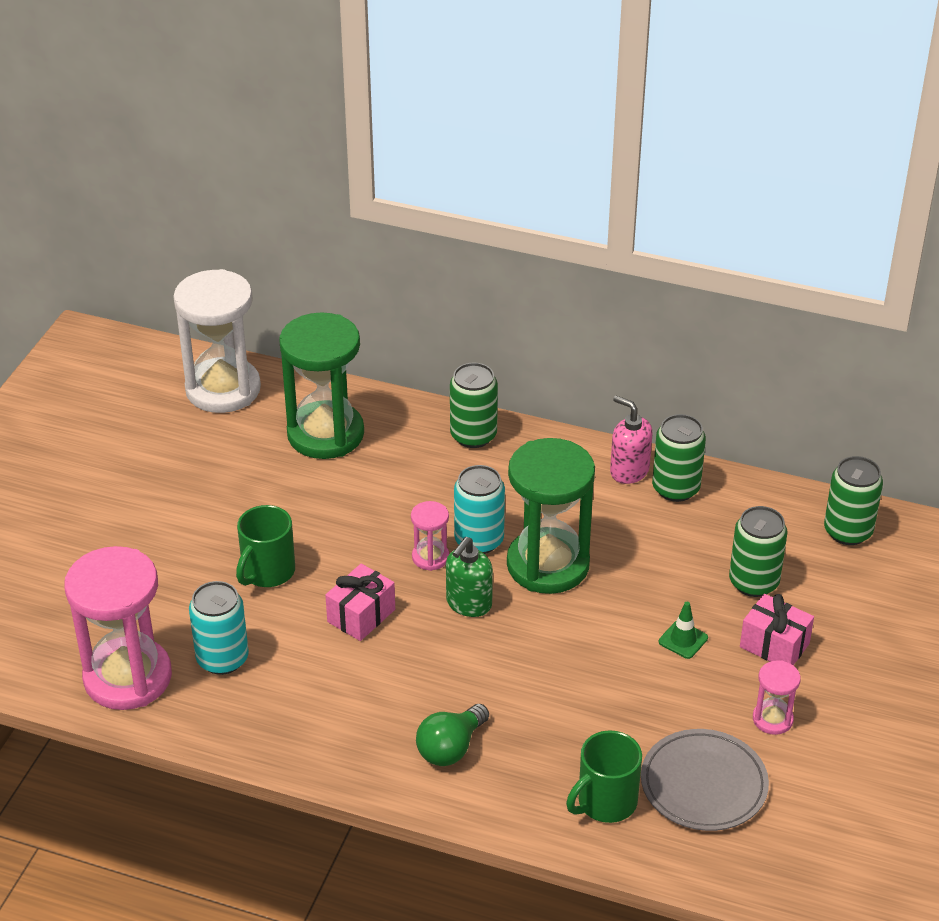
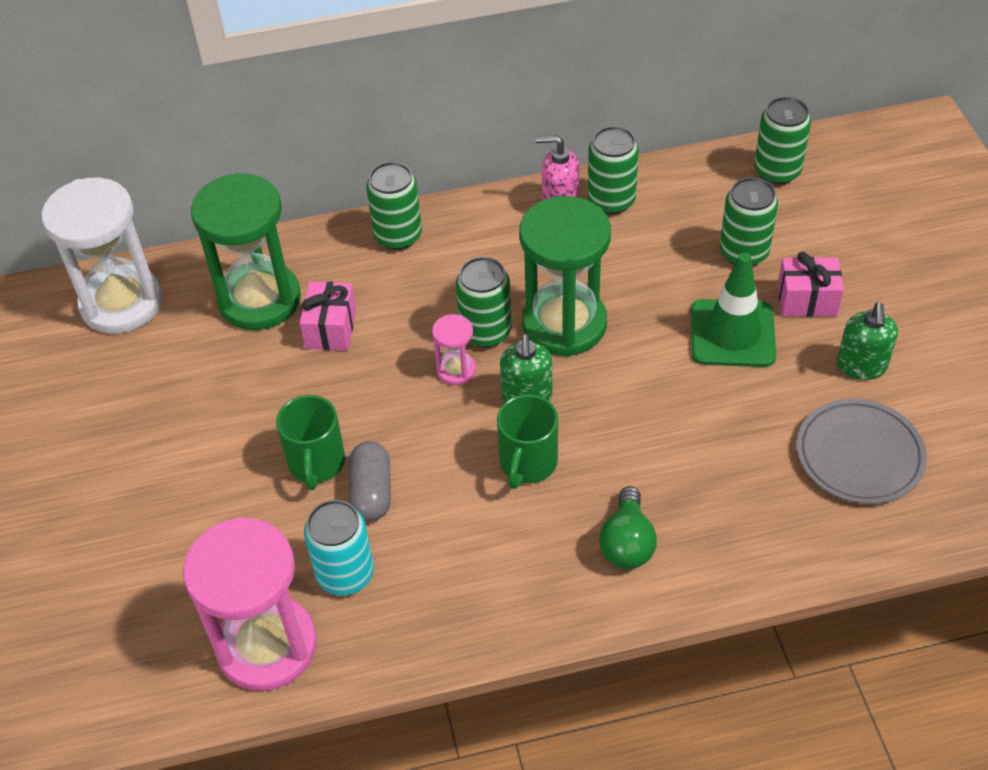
camera: 30 degrees left, 10 degrees up
pink gift [325,564,395,641] -> pink gift moved to [300,281,356,351]
turquoise can [454,465,505,554] -> green can [456,257,512,348]
green mug [566,730,642,823] -> green mug moved to [497,394,558,489]
green traffic cone [659,602,708,659] -> green traffic cone [691,253,776,367], size x2.12
pink hourglass [753,660,801,735] -> green soap dispenser [837,302,898,380]
none -> grey capsule [349,441,391,521]

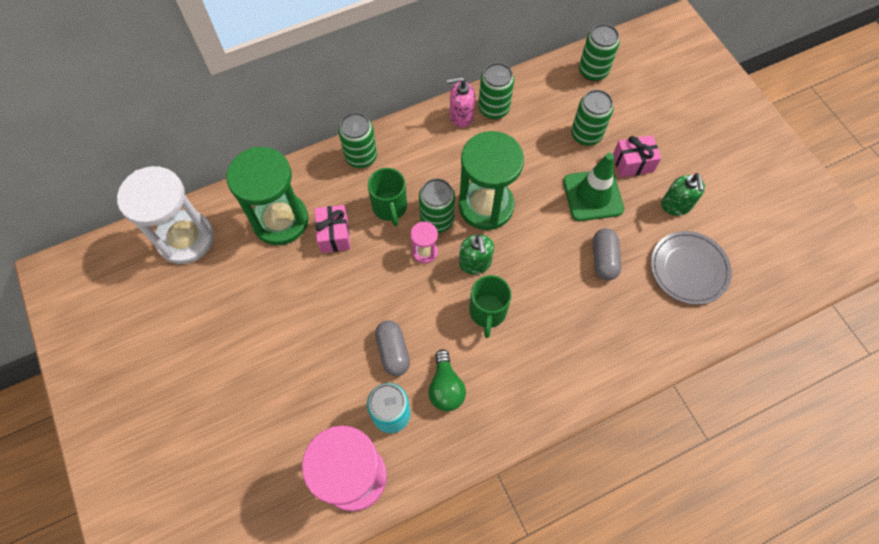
camera: 15 degrees left, 15 degrees up
green mug [276,395,345,490] -> green mug moved to [368,168,407,226]
green light bulb [599,486,657,569] -> green light bulb moved to [428,349,466,411]
none -> grey capsule [593,228,621,280]

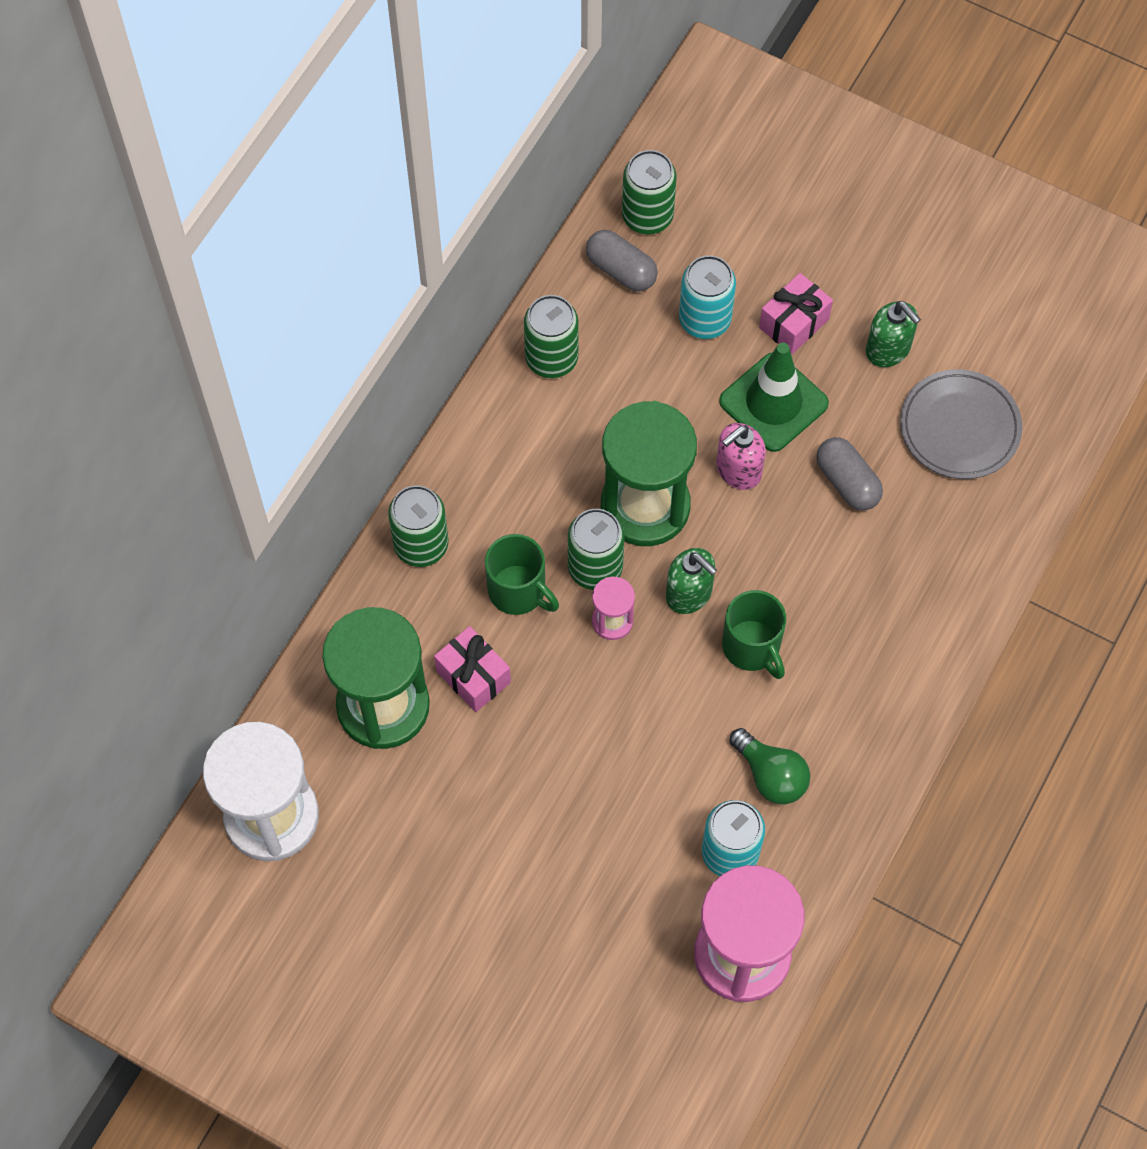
camera: 35 degrees left, 0 degrees up
grey capsule [375,320,410,376] -> grey capsule moved to [586,230,658,292]
pink soap dispenser [447,77,475,128] -> pink soap dispenser moved to [716,423,766,490]
green can [571,90,614,146] -> turquoise can [679,255,736,339]

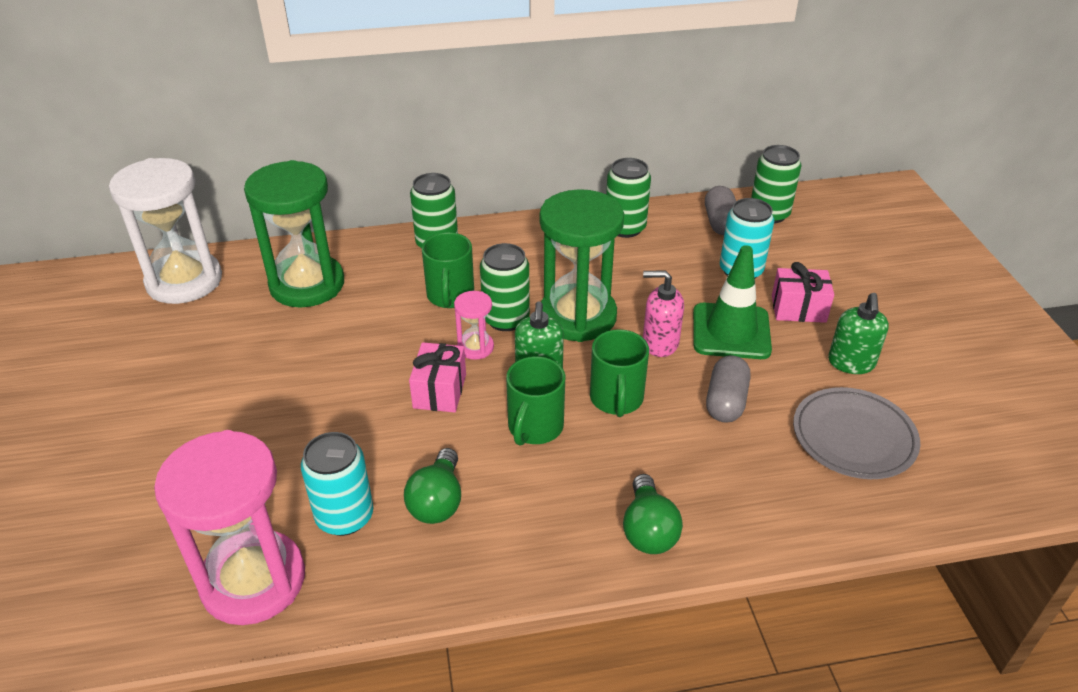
camera: 50 degrees right, 25 degrees down
pink gift [434,626,511,712] -> pink gift moved to [409,342,466,412]
none -> green mug [590,329,649,417]
none -> green light bulb [623,474,683,554]

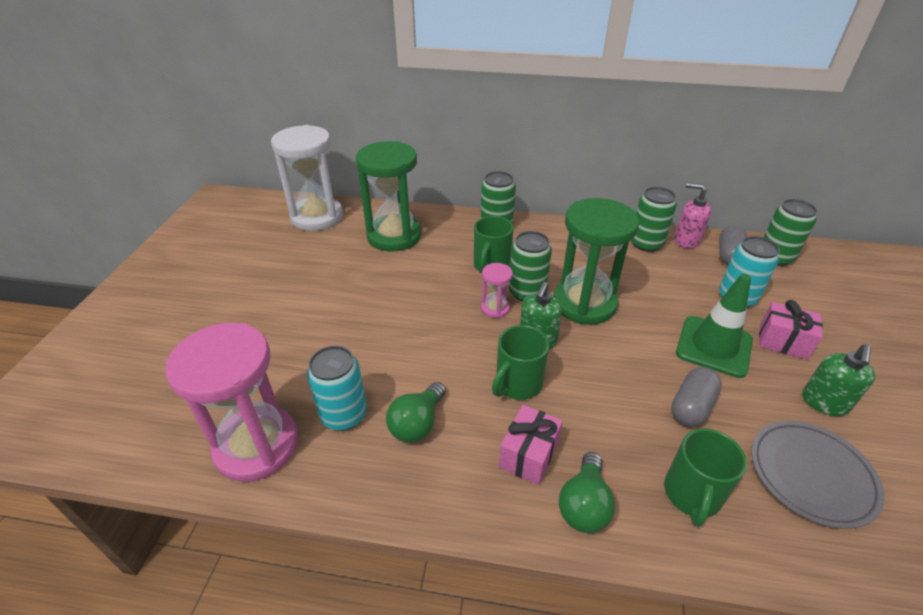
camera: 20 degrees right, 0 degrees up
pink gift [409,342,466,412] -> pink gift moved to [499,405,563,485]
green mug [590,329,649,417] -> green mug moved to [664,428,747,527]
pink soap dispenser [643,270,684,357] -> pink soap dispenser moved to [674,183,711,249]

